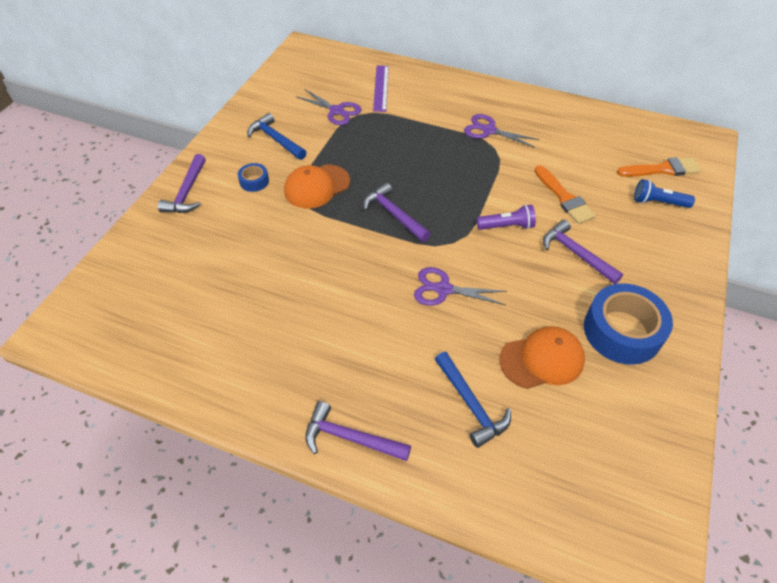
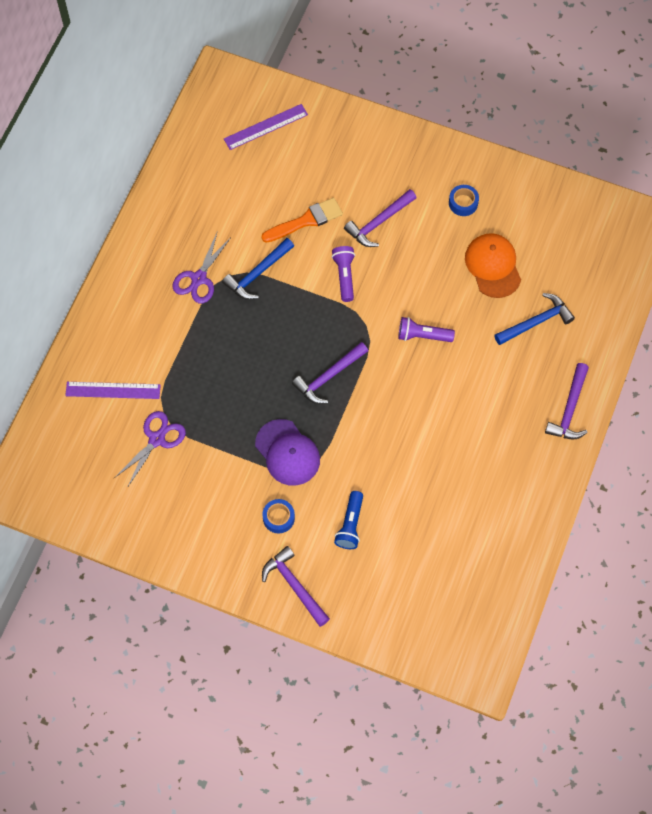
camera: 90 degrees left, 15 degrees up
purple hammer [158,154,206,213] -> purple hammer turned 135 degrees counterclockwise [262,546,330,627]
blue hammer [247,113,307,160] -> blue hammer moved to [222,238,294,300]
orange cap [284,165,350,208] -> purple cap [255,419,320,486]
purple scissors [414,267,507,306] -> purple flashlight [398,317,455,342]
blue tape [584,283,673,365] -> blue tape [449,185,479,216], size x0.47
orange brush [617,157,701,177] -> purple ruler [224,104,308,150]
blue flashlight [634,179,695,208] -> blue flashlight moved to [334,491,363,549]

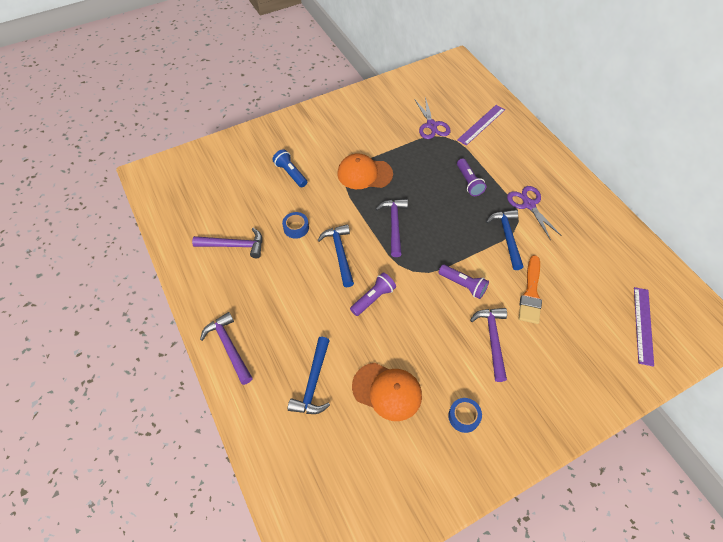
camera: 130 degrees right, 10 degrees down
purple cap [255,419,320,486] -> orange cap [338,153,393,189]
blue tape [262,499,295,533] -> blue tape moved to [282,212,309,239]
purple hammer [262,546,330,627] -> purple hammer moved to [192,228,262,258]
none -> blue hammer [317,224,354,287]
none -> purple flashlight [457,158,486,196]

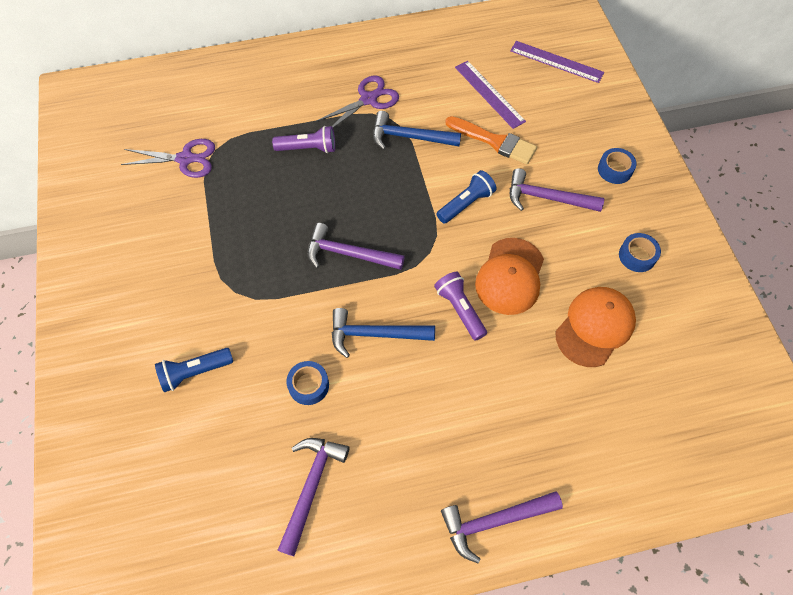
camera: 75 degrees left, 5 degrees up
blue hammer [288,337,330,414] -> none
orange cap [338,153,393,189] -> orange cap moved to [475,238,544,315]
purple flashlight [438,264,489,299] -> blue flashlight [437,170,496,224]
purple ruler [457,105,505,145] -> purple ruler moved to [455,61,526,129]
purple scissors [507,186,562,240] -> purple scissors turned 150 degrees clockwise [315,76,399,128]
none -> blue tape [598,148,637,184]

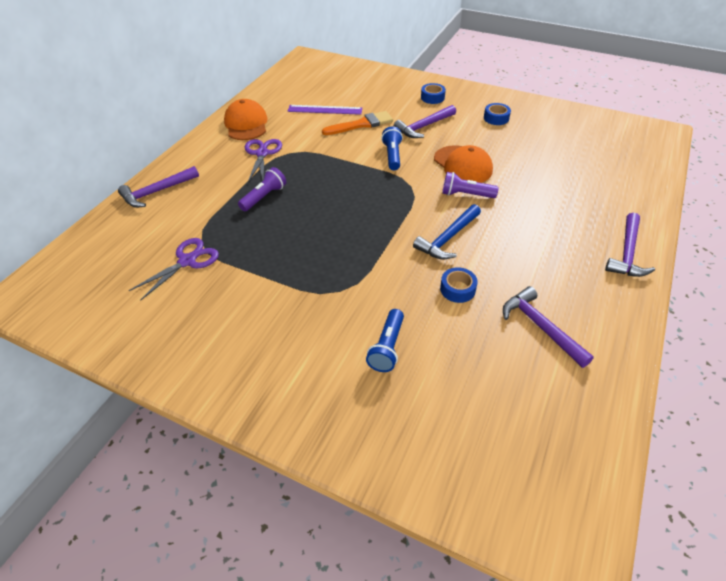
camera: 50 degrees left, 15 degrees down
purple hammer [307,223,405,270] -> purple hammer moved to [118,166,199,207]
blue hammer [373,111,461,150] -> none
purple ruler [510,41,604,83] -> none
orange cap [555,287,636,367] -> orange cap moved to [224,99,267,140]

